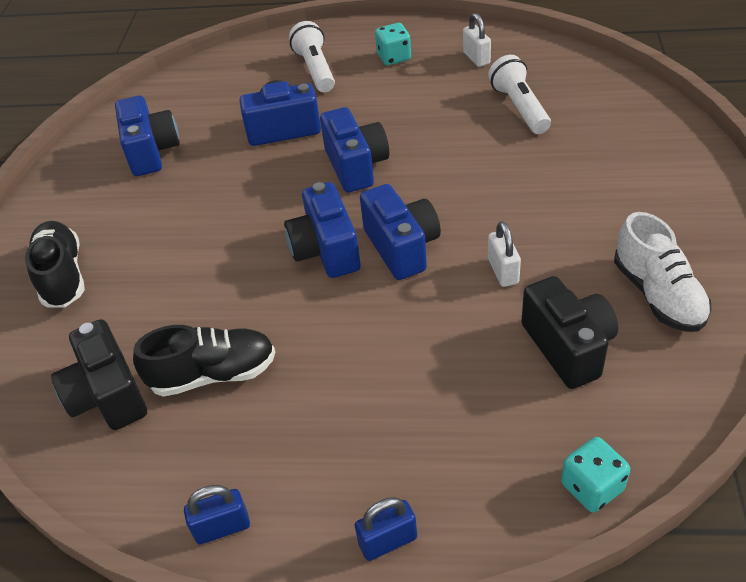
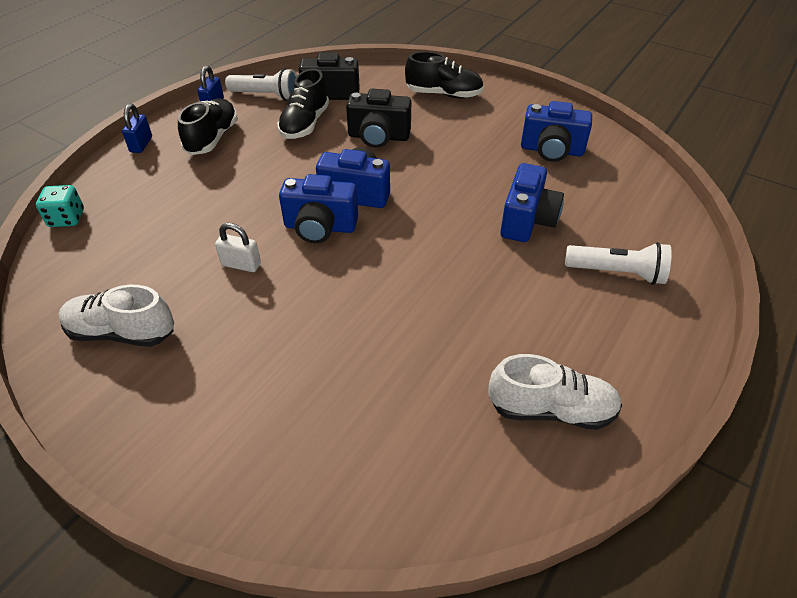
camera: 115 degrees right, 0 degrees up
blue camera [320,107,389,193] -> none
turquoise dice [375,23,411,65] -> none
white padlock [463,13,491,67] -> white shoe [488,354,622,430]
white flashlight [488,55,551,134] -> white flashlight moved to [225,68,297,101]
black camera [521,276,618,389] -> black camera moved to [346,89,411,148]
none -> black shoe [178,99,238,155]

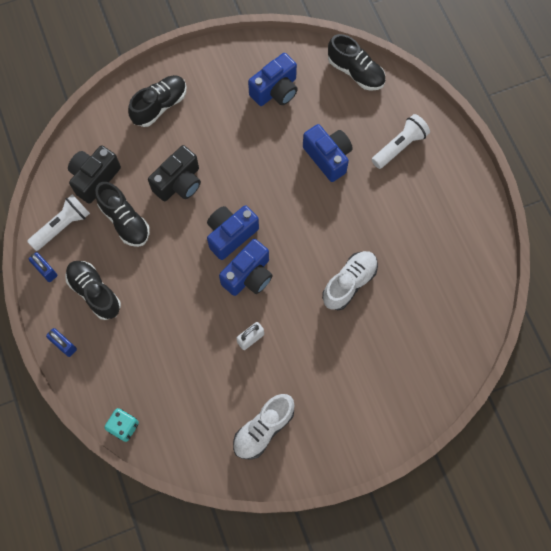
camera: 55 degrees left, 25 degrees up
white shoe [488,354,622,430] -> white shoe moved to [322,251,378,310]
none -> black shoe [328,34,385,91]

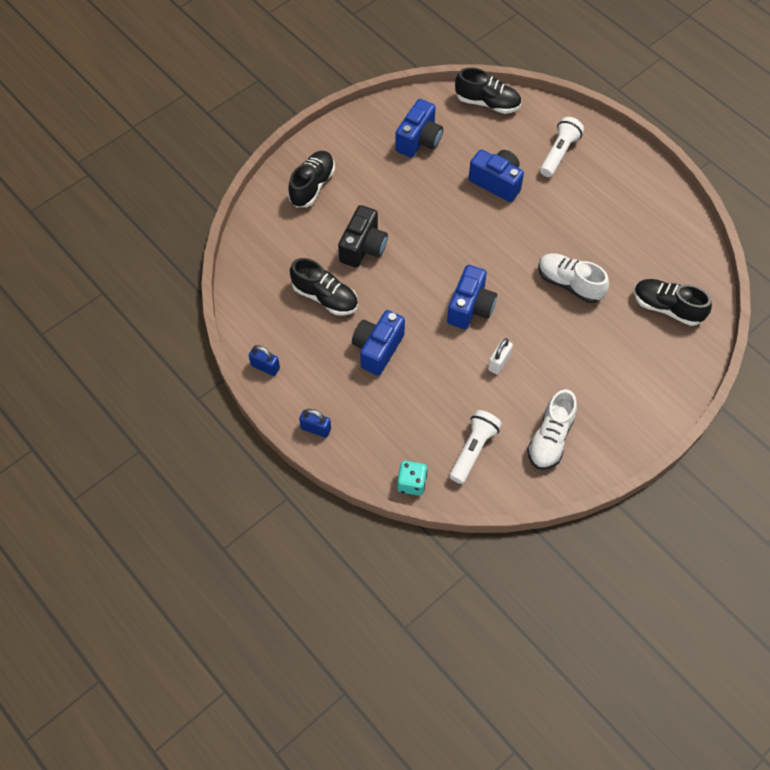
camera: 20 degrees left, 10 degrees down
white flashlight [27,194,90,251] -> white flashlight moved to [449,410,502,484]
black shoe [65,261,121,320] -> black shoe moved to [634,279,712,326]
black camera [68,145,121,204] -> none
blue camera [207,205,259,260] -> blue camera moved to [352,310,405,376]
white shoe [322,251,378,310] -> white shoe turned 75 degrees counterclockwise [538,253,609,303]

